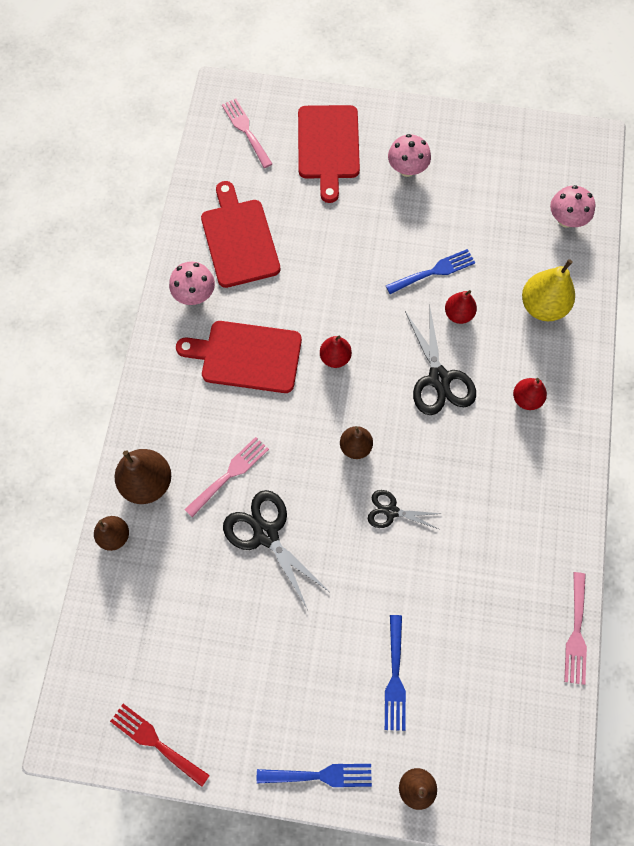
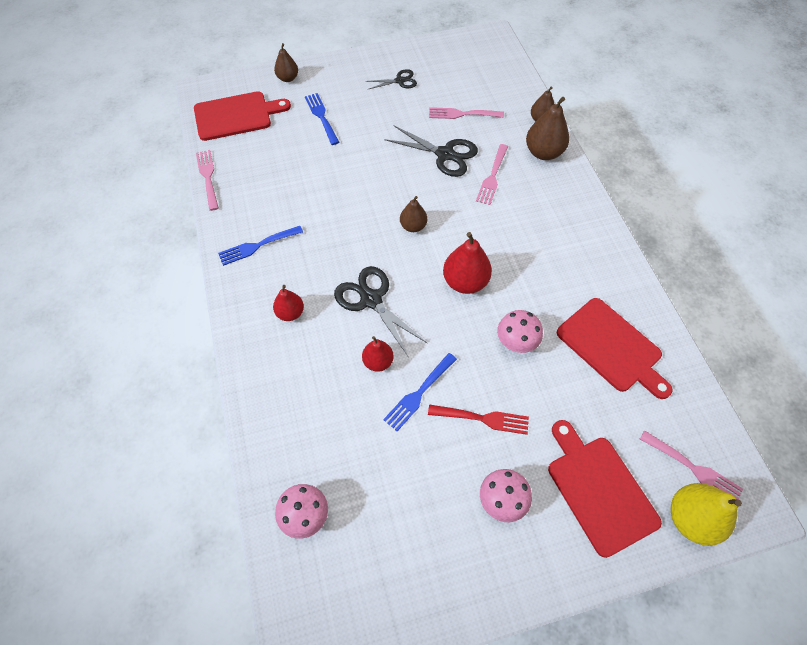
camera: 155 degrees right, 10 degrees down
red fork [110,704,210,787] -> red fork moved to [428,404,529,435]
pink mushroom [169,262,215,305] -> pink mushroom moved to [497,310,543,353]
red cutting board [176,321,302,393] -> red cutting board moved to [194,91,291,141]
blue fork [257,764,372,787] -> blue fork moved to [218,226,303,266]
red pear [320,335,352,368] -> red pear [443,232,492,294], size x1.63
black scissors [368,490,441,529] -> black scissors moved to [366,69,417,89]
yellow pear [522,259,575,321] -> yellow pear moved to [671,483,742,546]
none -> pink fork [429,107,504,119]

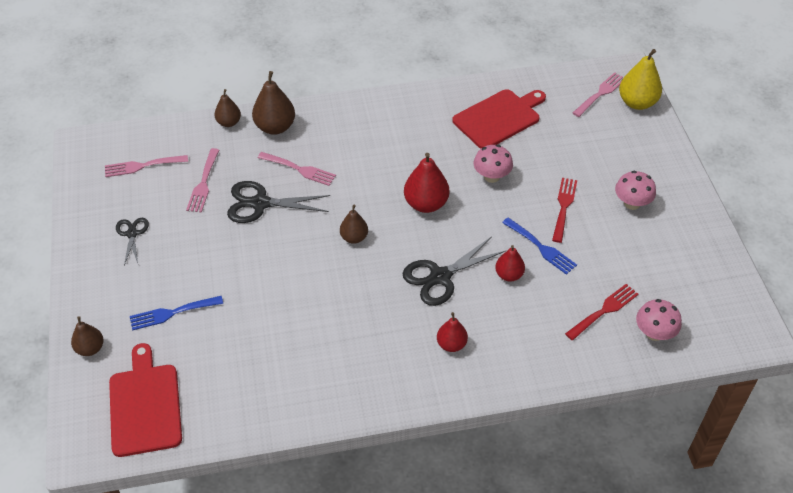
camera: 85 degrees left, 10 degrees down
pink fork [196,150,219,211] -> pink fork moved to [105,155,188,177]
blue fork [218,226,303,266] -> none
black scissors [384,126,478,177] -> black scissors turned 120 degrees counterclockwise [227,181,330,223]
red cutting board [548,420,662,558] -> none
none -> red fork [565,284,639,340]

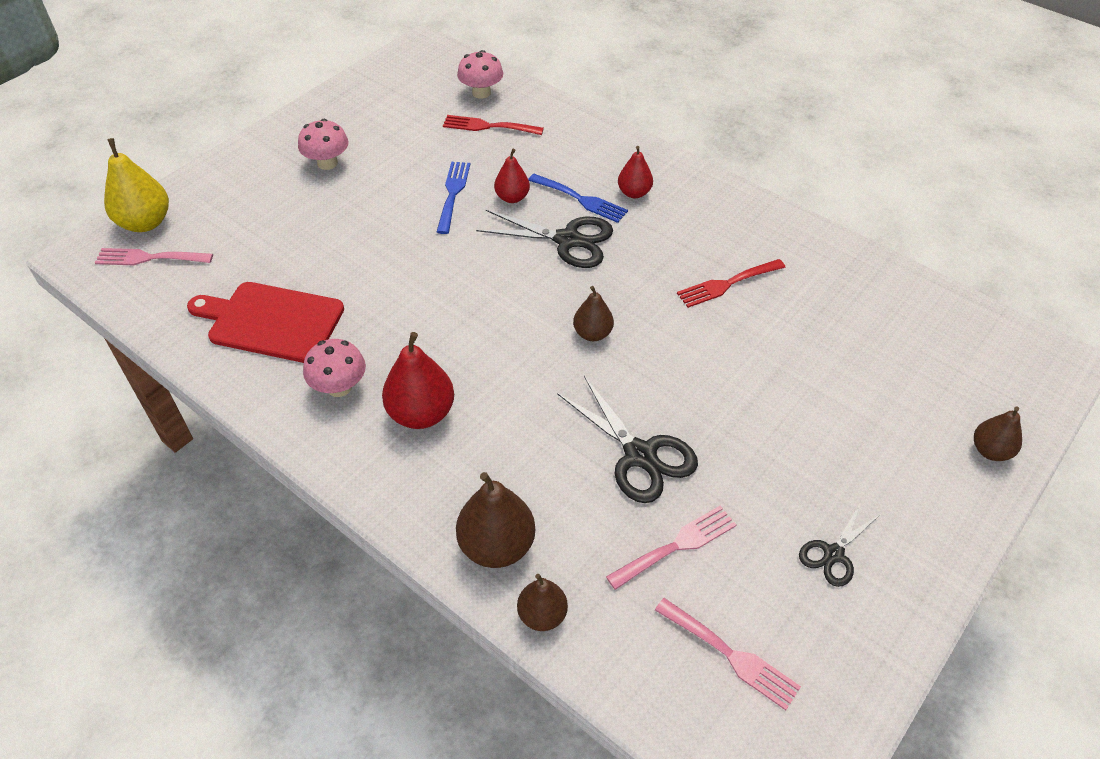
camera: 130 degrees left, 0 degrees up
red cutting board [109,343,182,457] -> none
blue fork [130,296,223,331] -> blue fork moved to [528,174,628,223]
pink fork [258,152,336,186] -> none
red pear [404,153,449,213] -> red pear moved to [382,332,454,429]
pink mushroom [474,145,513,183] -> pink mushroom moved to [303,339,366,397]
red fork [552,178,577,243] -> red fork moved to [677,259,786,308]

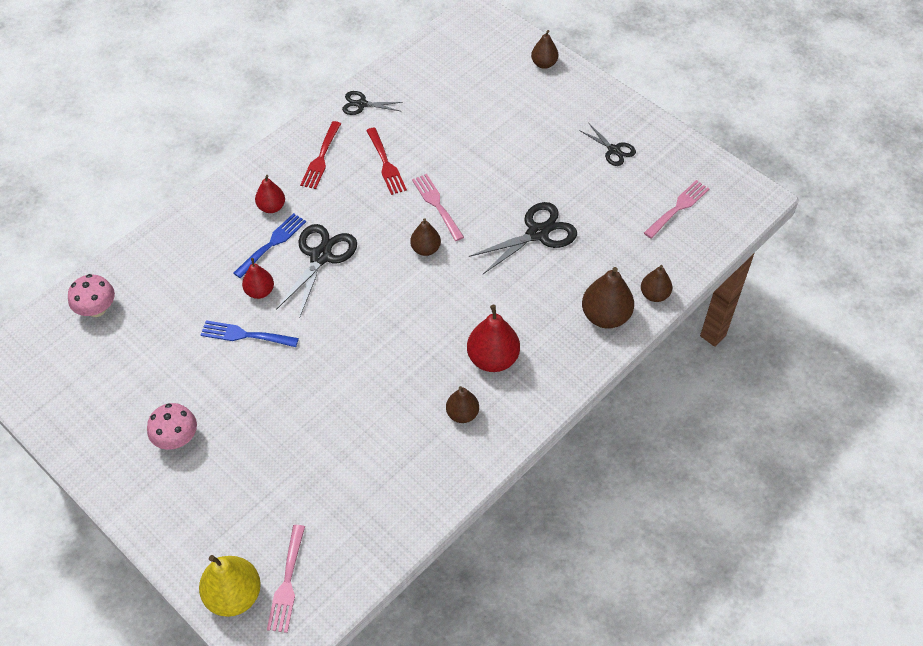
camera: 85 degrees left, 5 degrees up
red cutting board [187,282,344,363] -> none
pink mushroom [303,339,366,397] -> brown pear [446,386,479,423]
red fork [443,115,544,135] -> red fork moved to [300,121,341,189]
pink fork [606,506,737,590] -> pink fork moved to [412,174,464,241]
none -> black scissors [342,91,403,115]

